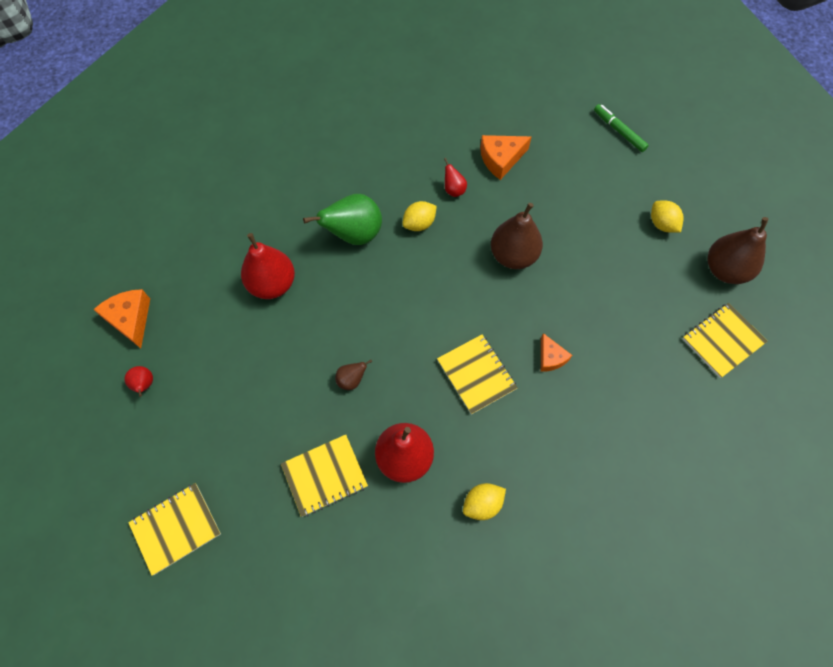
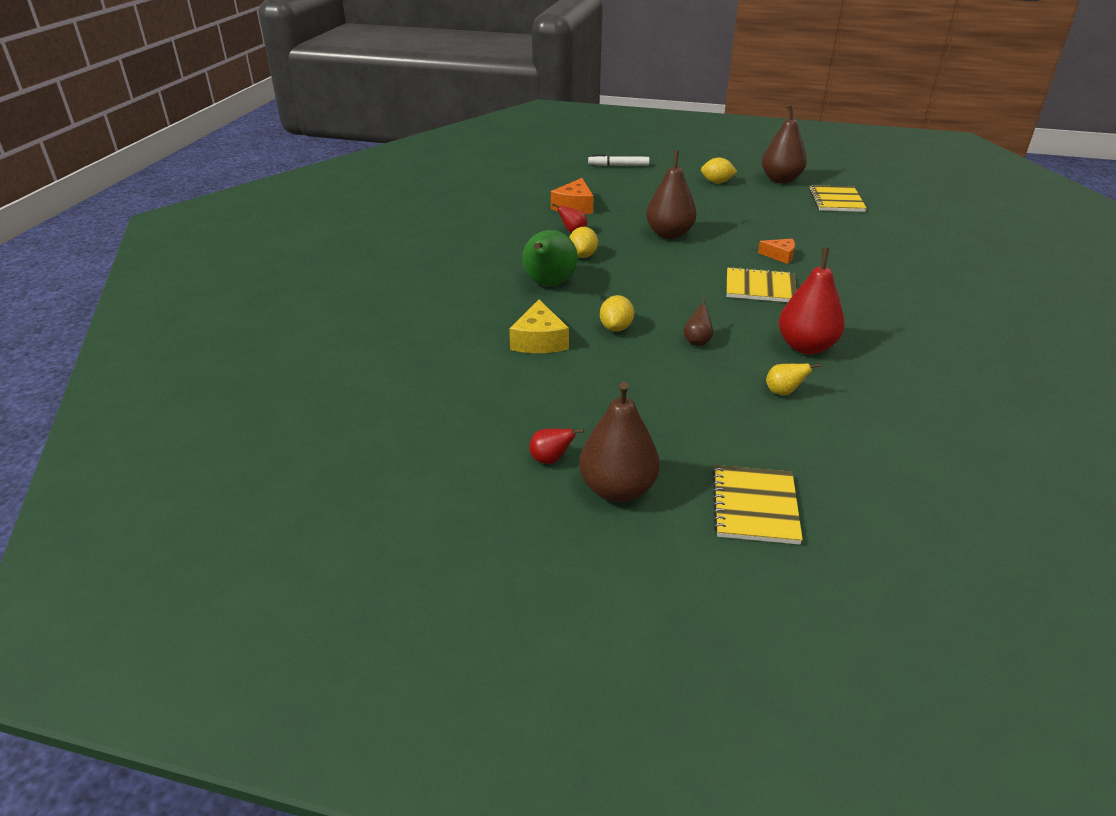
camera: 50 degrees left, 30 degrees down
orange cheese [93,289,150,348] -> none
red pear [241,233,295,299] -> yellow cheese [509,300,569,353]
yellow notebook [281,435,368,517] -> yellow pear [766,363,821,395]
yellow lemon [463,483,506,520] -> yellow lemon moved to [600,295,634,332]
green marker [594,104,649,152] -> white marker [588,154,650,166]
none -> brown pear [579,382,660,502]

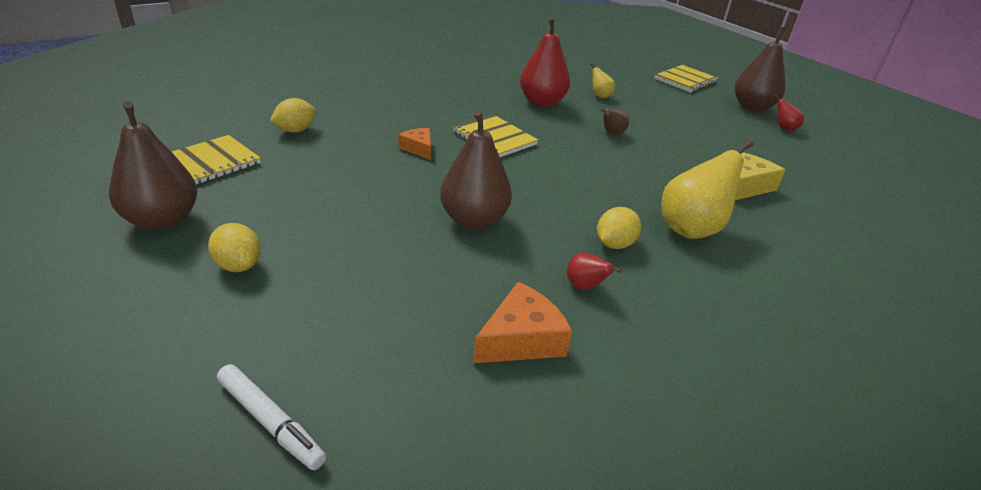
camera: 145 degrees left, 0 degrees up
green pear [522,230,578,286] -> yellow pear [661,140,754,239]
yellow lemon [600,295,634,332] -> yellow lemon moved to [270,98,316,132]

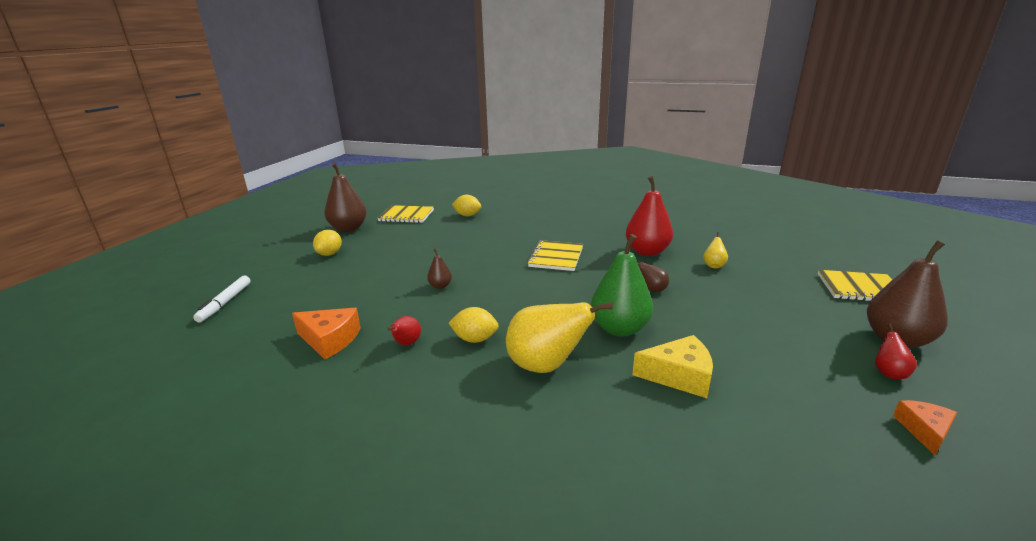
camera: 60 degrees right, 10 degrees down
orange cheese [398,128,431,160] -> orange cheese moved to [893,400,957,455]
brown pear [440,110,512,229] -> brown pear [427,249,452,289], size x0.47
none -> green pear [591,234,653,337]

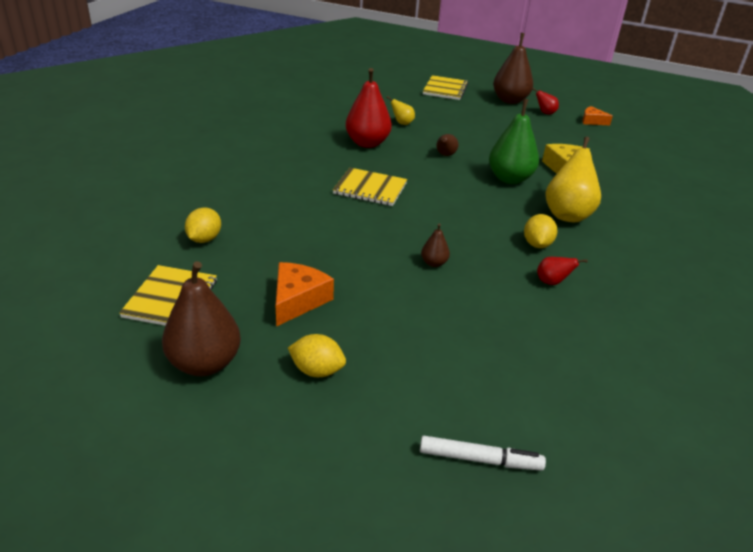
camera: 90 degrees left, 10 degrees up
orange cheese [292,308,361,359] -> orange cheese moved to [276,262,334,327]

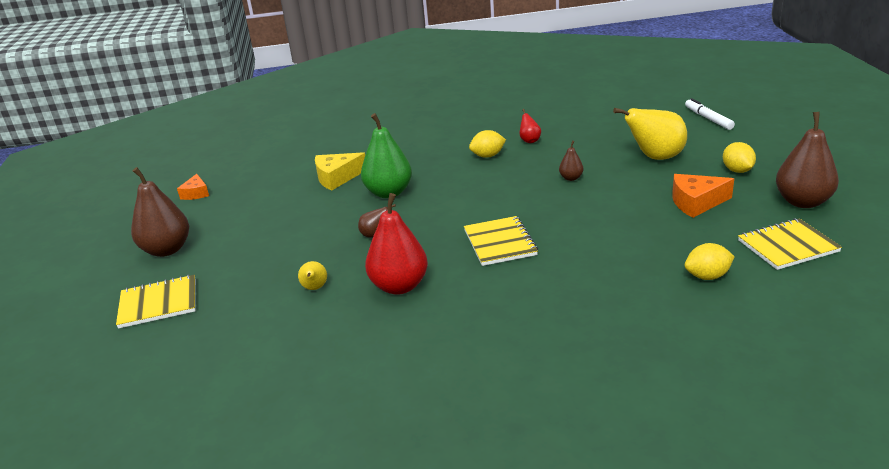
camera: 115 degrees left, 5 degrees down
red pear [532,88,559,115] -> none
yellow pear [545,137,601,222] -> yellow pear moved to [613,108,687,160]

